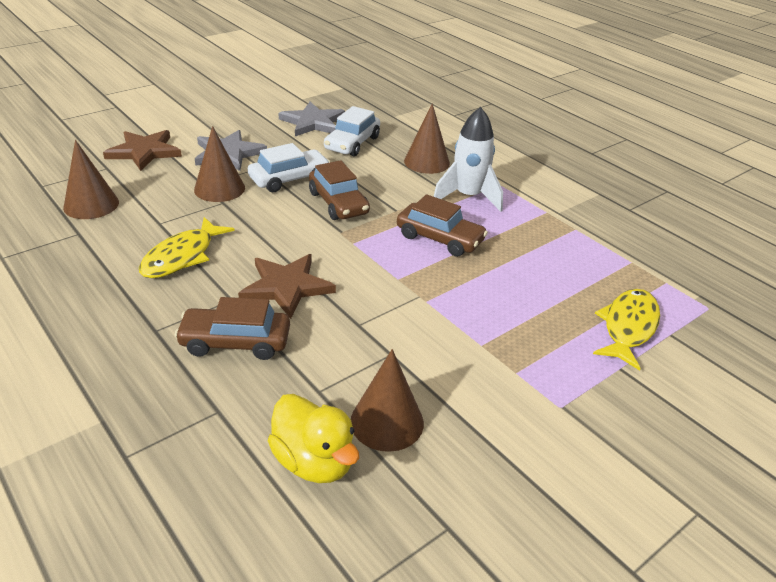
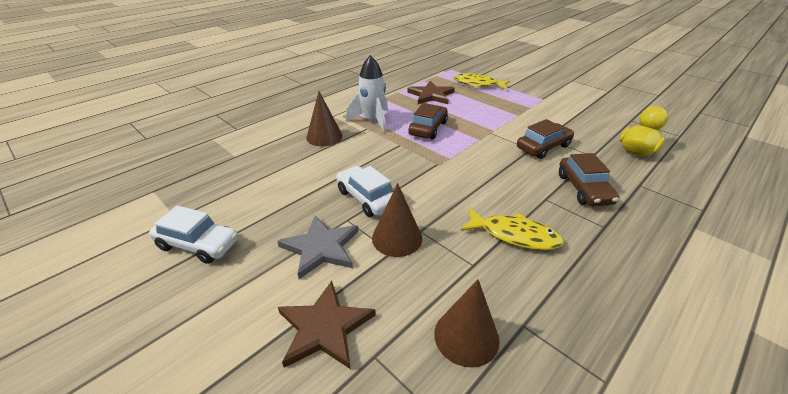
camera: 95 degrees left, 0 degrees up
brown star [238,254,336,319] -> brown star moved to [408,81,455,104]
grey star [278,102,345,136] -> none
brown car [309,160,370,220] -> brown car moved to [517,119,574,159]
white car [324,106,380,156] -> white car moved to [149,205,238,264]
brown cone [351,349,424,452] -> none

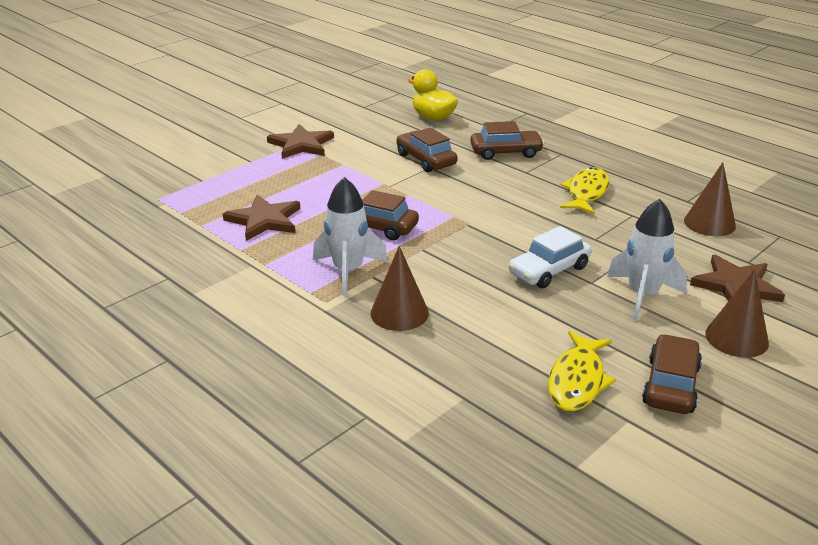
camera: 90 degrees left, 5 degrees down
white car [149,205,238,264] -> brown car [642,334,702,414]
grey star [277,215,359,279] -> white rocket [607,199,687,321]
brown cone [372,183,422,257] -> brown cone moved to [705,269,769,358]
yellow fish [454,73,510,90] -> yellow fish moved to [548,331,616,412]
none -> brown star [267,124,334,159]

